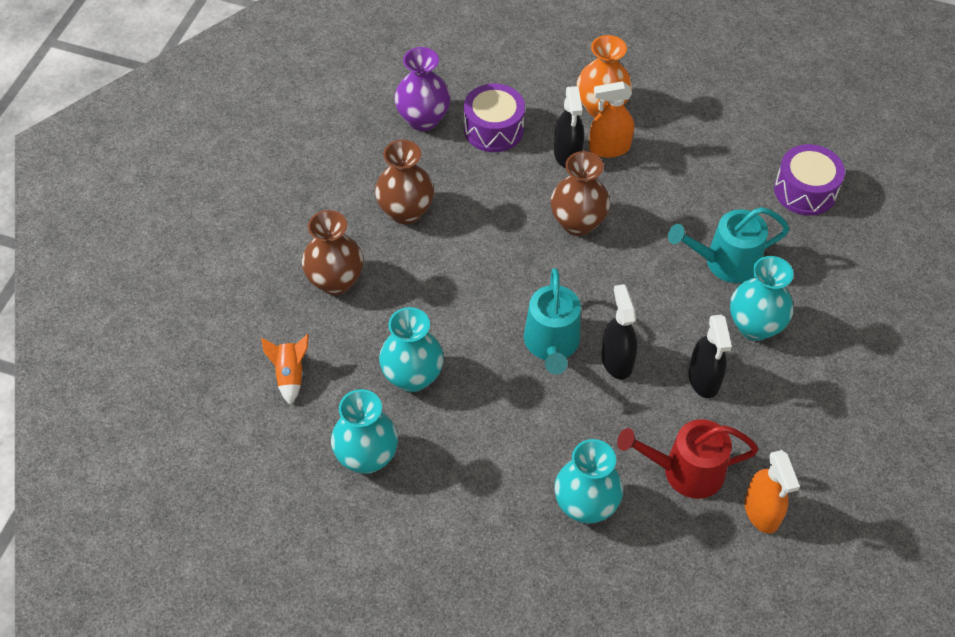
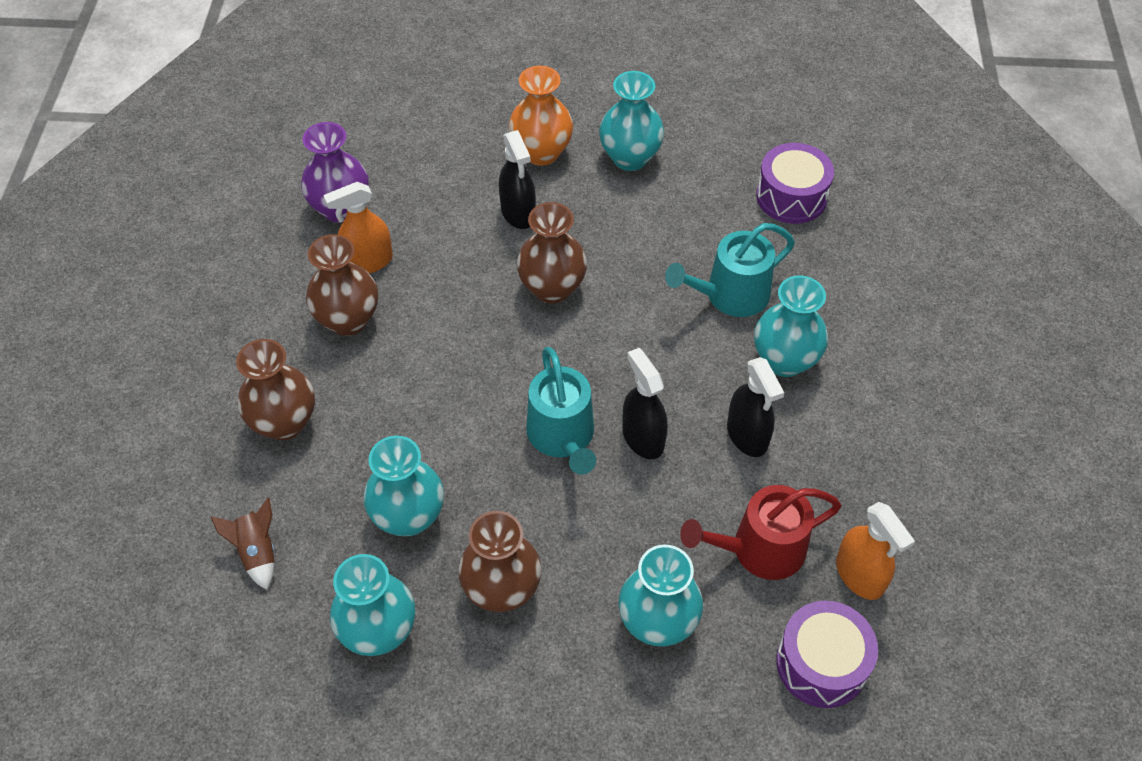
camera: 15 degrees left, 0 degrees up
orange rocket [261,334,309,405] -> brown rocket [211,498,275,590]
purple drum [464,83,525,152] -> purple drum moved to [776,601,878,708]
orange spray bottle [589,81,634,158] -> orange spray bottle moved to [323,182,393,274]
none -> brown vase [458,511,542,612]
none -> turquoise vase [599,71,664,171]

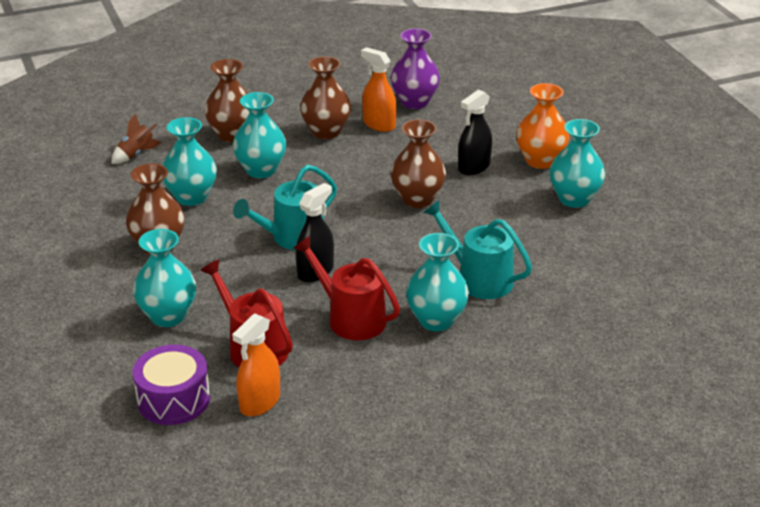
camera: 65 degrees right, 20 degrees down
turquoise vase [330,554,415,656] -> turquoise vase moved to [233,92,286,178]
black spray bottle [727,357,784,457] -> red watering can [293,236,400,341]
purple drum [756,143,834,224] -> none

